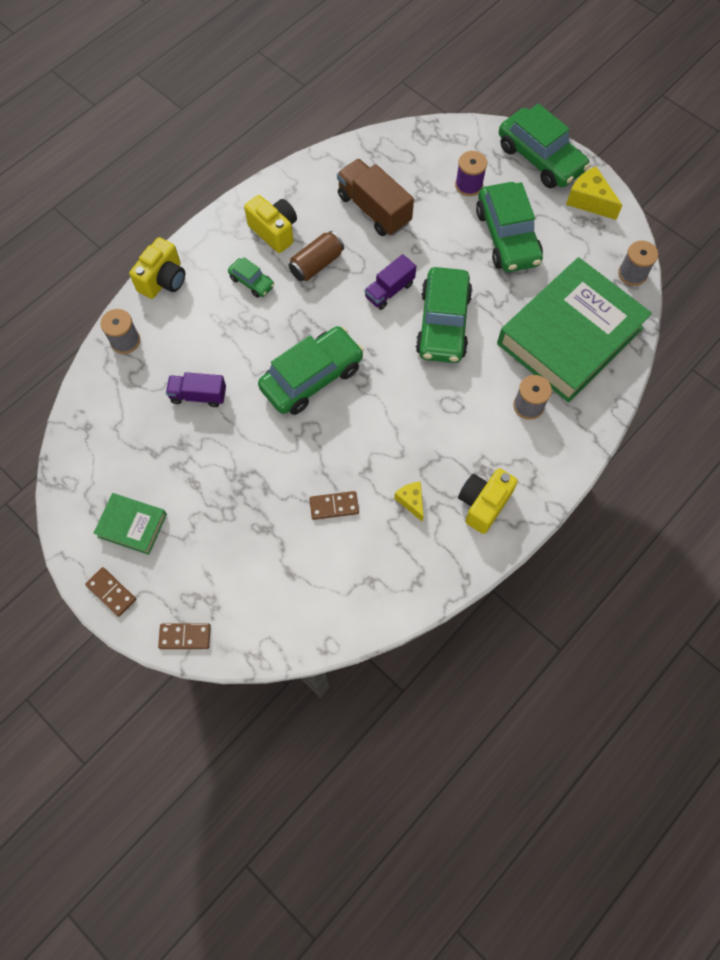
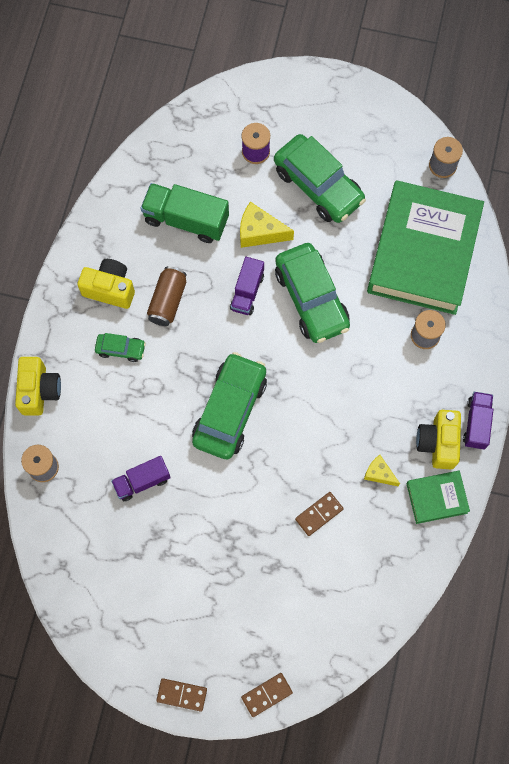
camera: 30 degrees left, 5 degrees up
green book [94,493,167,555] -> green book moved to [406,471,470,524]
brown truck [337,159,414,236] -> green truck [141,183,229,243]
green car [499,104,590,188] -> none
yellow cheese [566,167,623,220] -> yellow cheese moved to [240,202,294,248]
none -> purple truck [463,392,493,449]

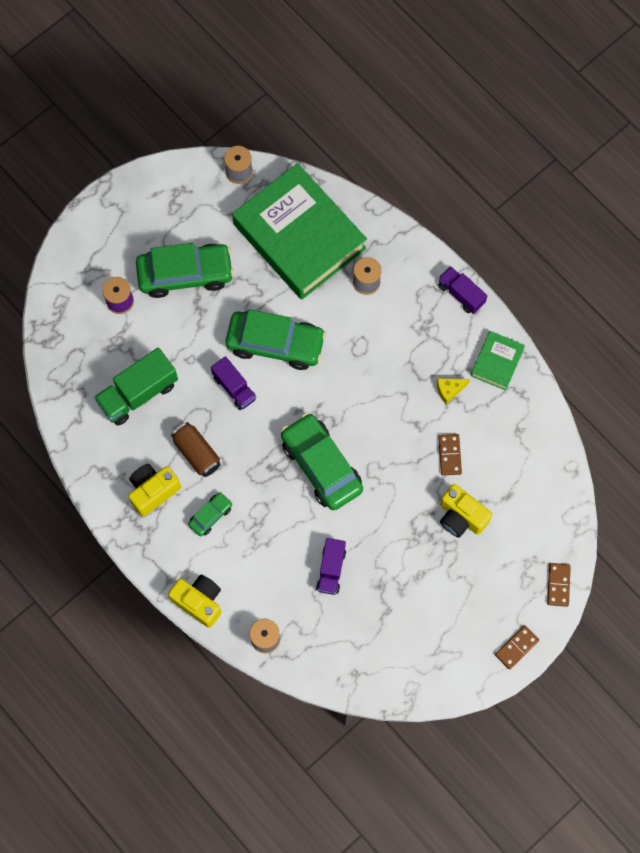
camera: 55 degrees left, 0 degrees up
yellow cheese [240,202,294,248] -> none
yellow camera [416,410,461,469] -> yellow camera moved to [440,484,493,538]

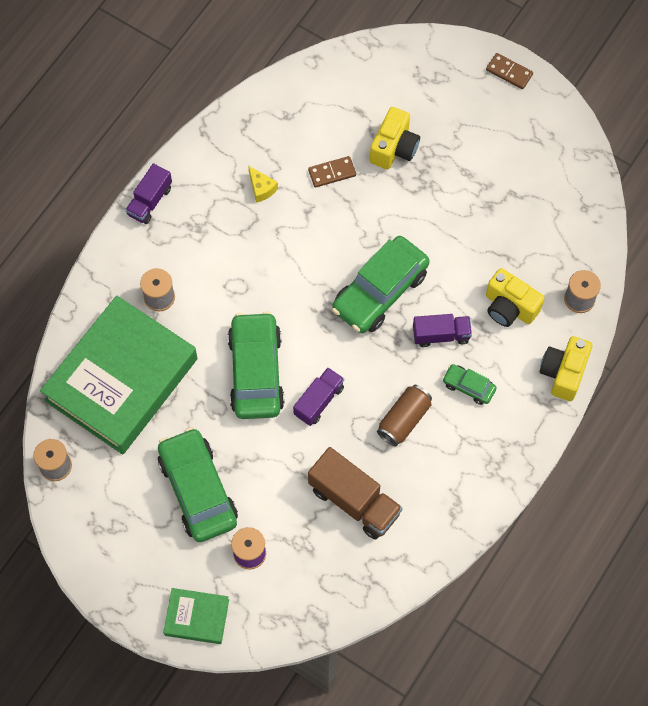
camera: 105 degrees left, 5 degrees down
green truck [94,348,178,426] -> brown truck [308,447,403,540]
yellow camera [128,464,181,516] -> yellow camera moved to [486,268,545,327]
purple truck [316,538,346,595] -> purple truck moved to [413,314,472,347]
green book [471,331,525,391] -> green book moved to [163,588,229,644]
brown domino [547,563,571,607] -> none

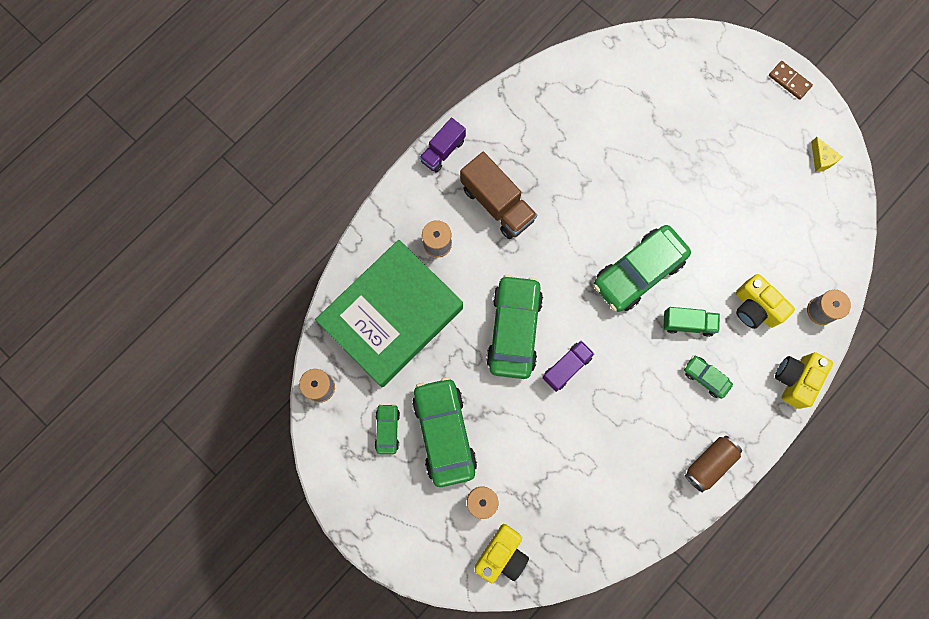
camera: 10 degrees right, 10 degrees up
green book [163,588,229,644] -> none
yellow cheese [248,166,278,203] -> yellow cheese moved to [811,137,842,172]
brown domino [308,156,356,188] -> none
brown truck [308,447,403,540] -> brown truck moved to [460,152,537,239]
yellow camera [370,107,420,169] -> yellow camera moved to [474,524,529,583]
brown can [377,385,432,446] -> brown can moved to [685,436,742,492]
purple truck [413,314,472,347] -> green truck [664,307,720,337]
none -> green car [374,404,400,454]

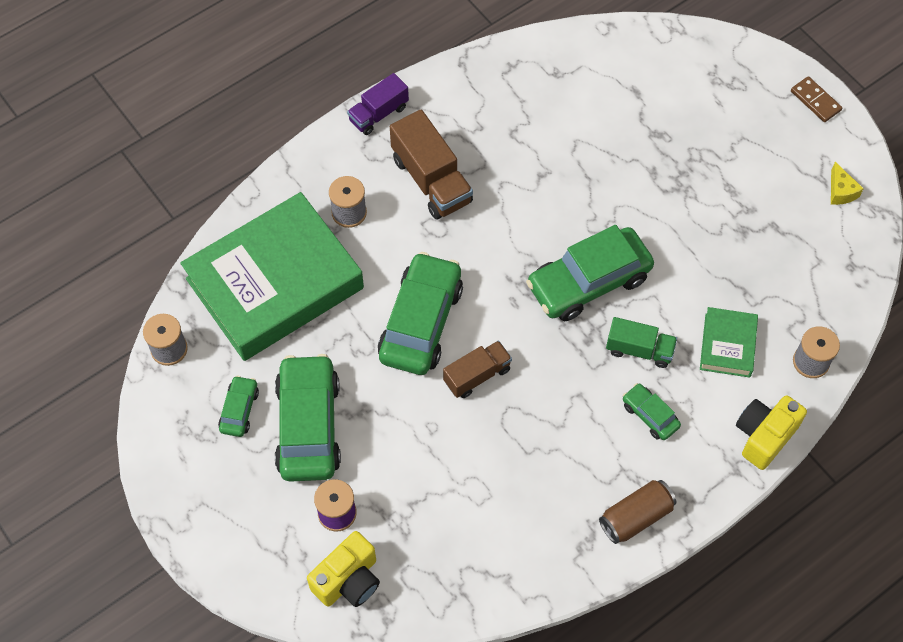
camera: 10 degrees right, 15 degrees down
purple truck [542,341,595,392] -> brown truck [443,340,512,398]
yellow camera [736,274,795,329] -> green book [700,307,758,378]

